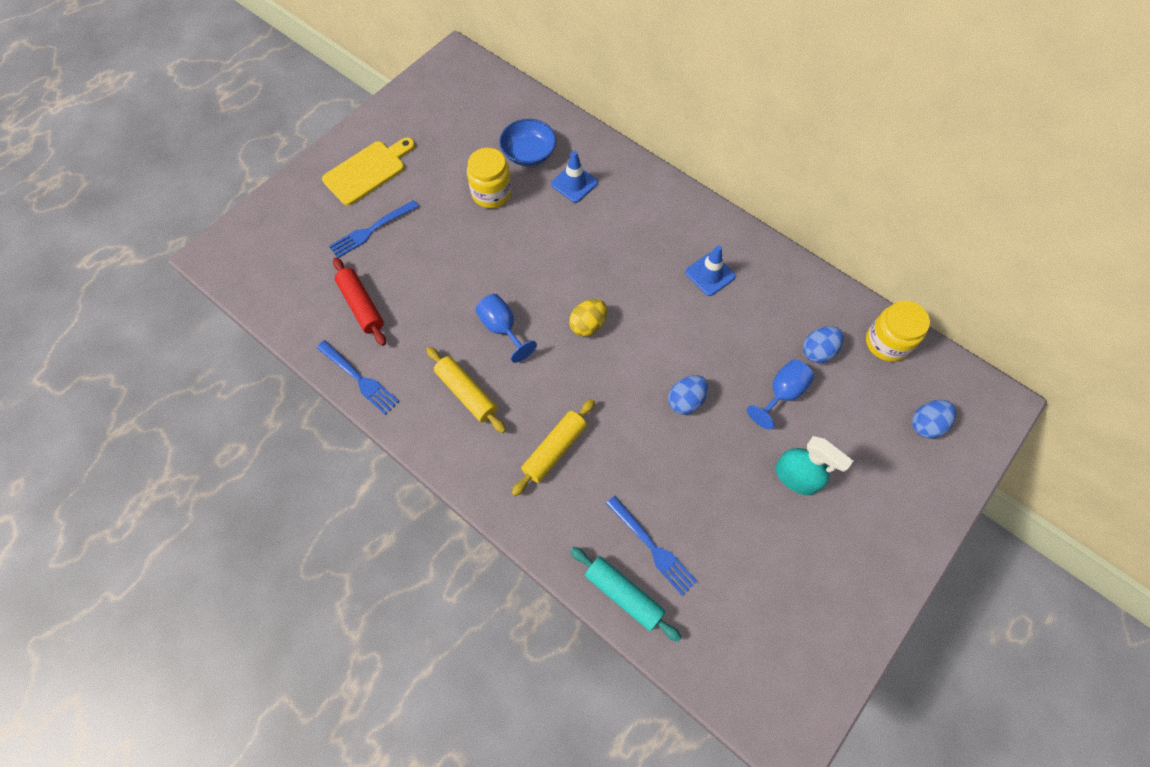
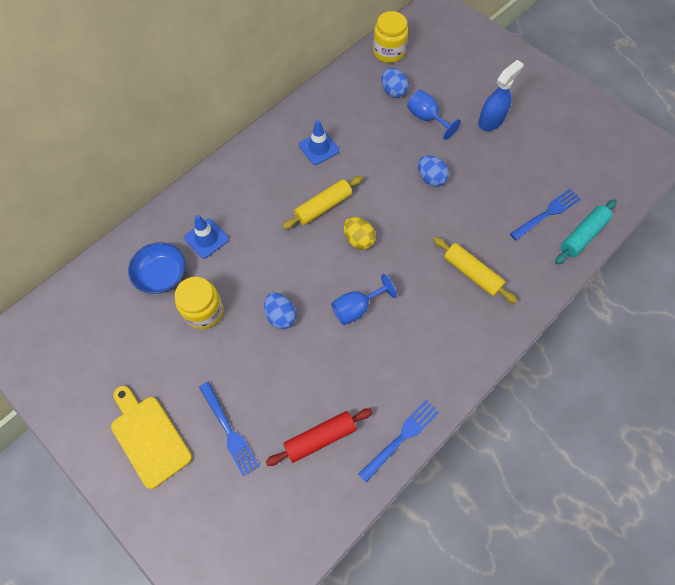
camera: 85 degrees left, 0 degrees up
yellow rolling pin [426,347,506,433] -> yellow rolling pin moved to [282,176,363,229]
turquoise spray bottle [775,436,853,495] -> blue spray bottle [478,60,523,131]
blue egg [912,400,956,439] -> blue egg moved to [264,293,296,329]

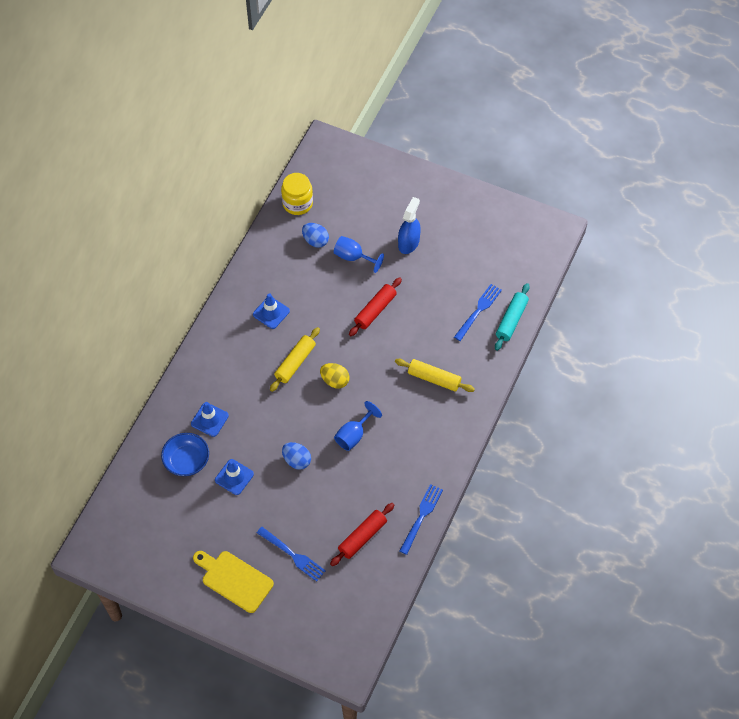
camera: 20 degrees left, 5 degrees down
yellow jar [175,277,224,329] -> blue traffic cone [215,459,254,495]
blue egg [418,155,449,187] -> red rolling pin [349,277,402,336]

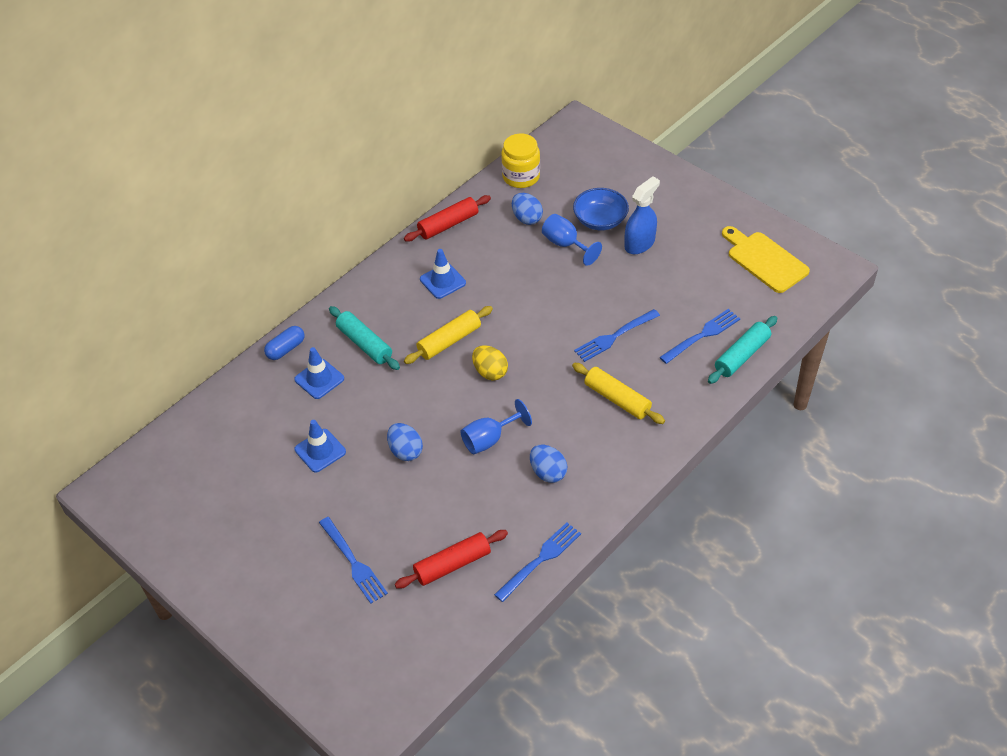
camera: 20 degrees right, 10 degrees down
blue bowl [161,433,209,476] -> blue bowl moved to [573,188,629,230]
yellow cutting board [193,551,274,613] -> yellow cutting board moved to [722,226,810,293]
red rolling pin [349,277,402,336] -> red rolling pin moved to [404,195,491,241]
none -> blue capsule [264,326,305,360]
none -> turquoise rolling pin [329,306,400,370]
none -> blue egg [530,445,567,483]
none -> blue fork [574,309,660,362]

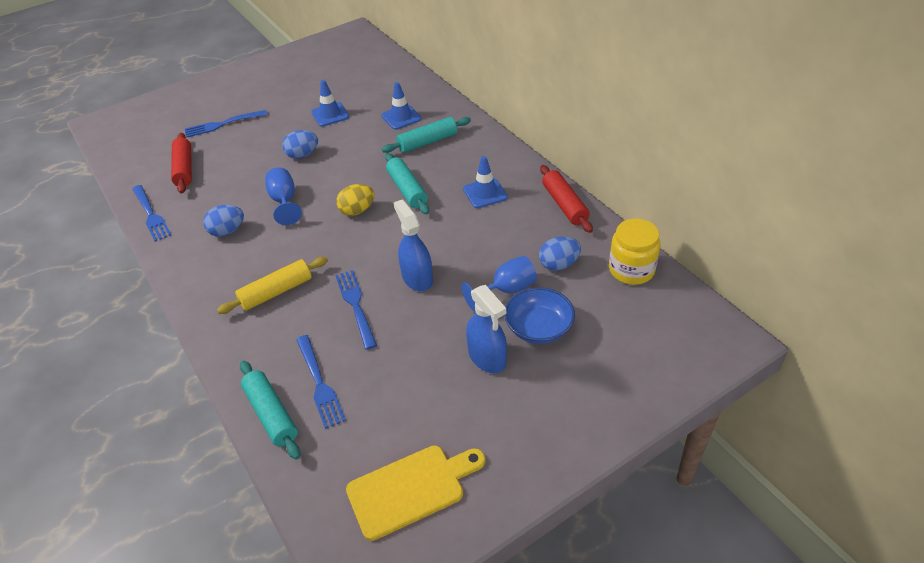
camera: 105 degrees right, 5 degrees down
blue capsule [264,326,305,360] -> none
yellow rolling pin [404,306,493,364] -> turquoise rolling pin [385,153,429,214]
none -> blue spray bottle [394,199,433,291]

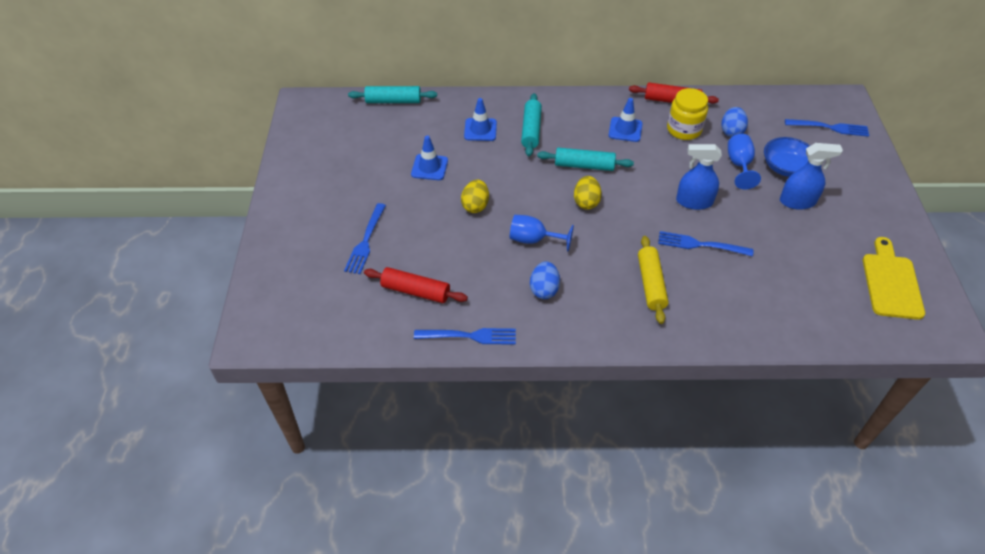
camera: 60 degrees left, 5 degrees up
turquoise rolling pin [240,360,300,460] -> turquoise rolling pin moved to [348,86,437,103]
blue egg [282,130,318,159] -> yellow egg [461,180,489,213]
blue fork [296,335,346,429] -> blue fork moved to [785,119,869,137]
yellow jar [609,218,660,285] -> yellow jar moved to [667,88,708,140]

